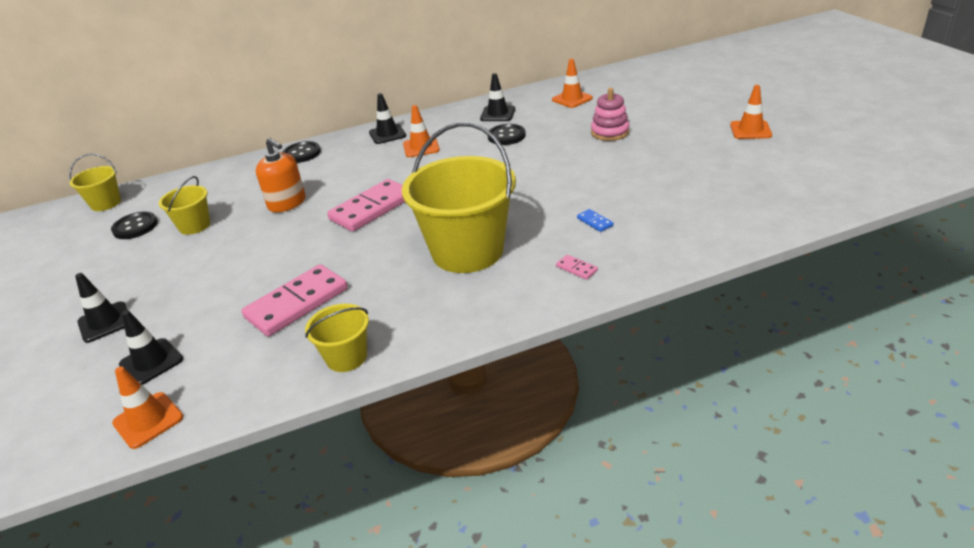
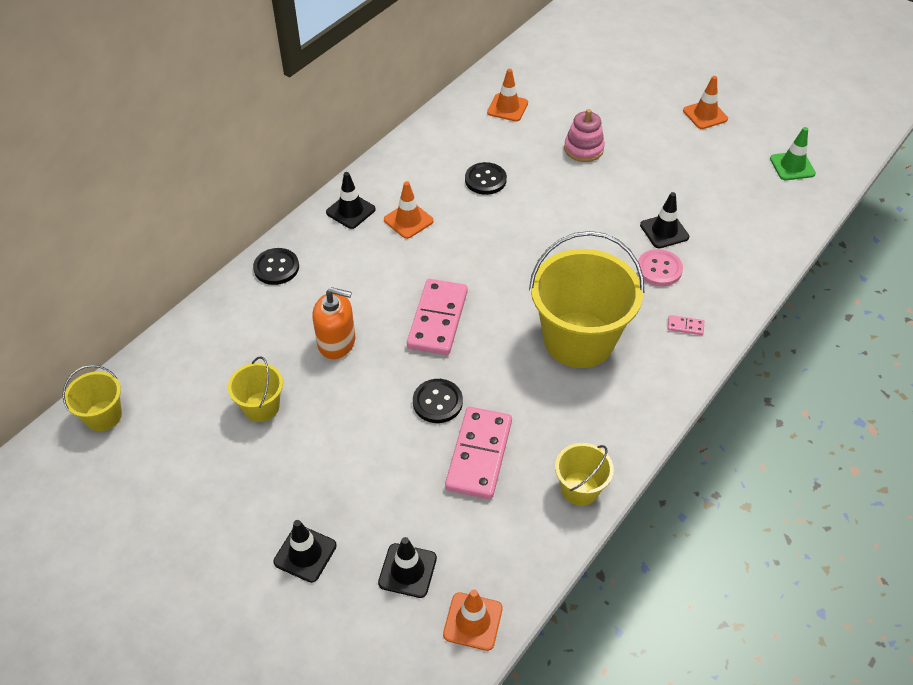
camera: 35 degrees left, 15 degrees up
black button [111,211,158,239] -> black button moved to [413,379,463,423]
black traffic cone [480,73,515,121] -> black traffic cone moved to [640,192,689,248]
blue domino [577,209,613,232] -> pink button [638,249,683,286]
none -> green traffic cone [770,127,816,180]

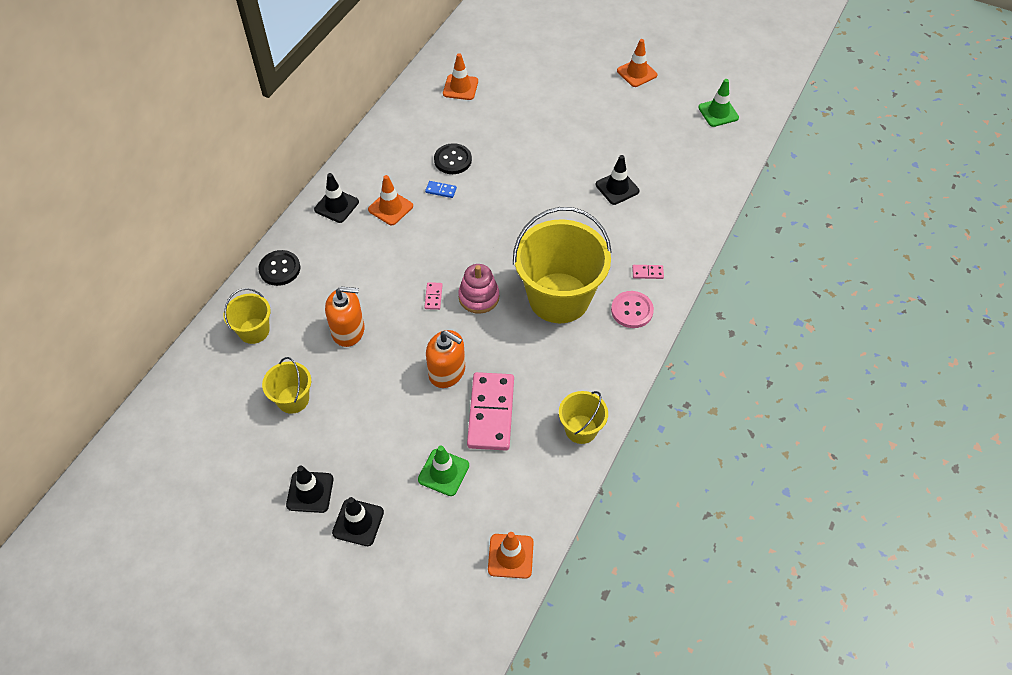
camera: 10 degrees left, 5 degrees up
yellow bucket [62,365,122,431] -> yellow bucket moved to [223,288,271,344]
black traffic cone [378,537,437,598] -> black traffic cone moved to [286,466,334,513]
pink domino [407,279,468,355] -> pink domino [425,282,443,310], size x0.41
black button [413,379,463,423] -> orange soap dispenser [426,330,465,388]
pink stacking toy [564,109,605,162] -> pink stacking toy moved to [458,264,499,314]
pink button [638,249,683,286] -> pink button moved to [611,291,654,328]
none -> green traffic cone [418,445,469,496]
none -> blue domino [425,181,457,198]

